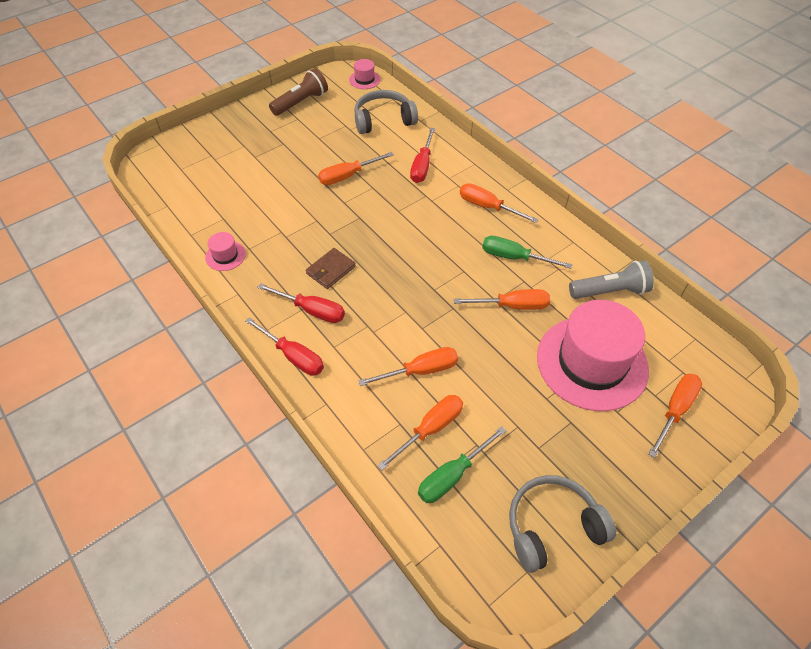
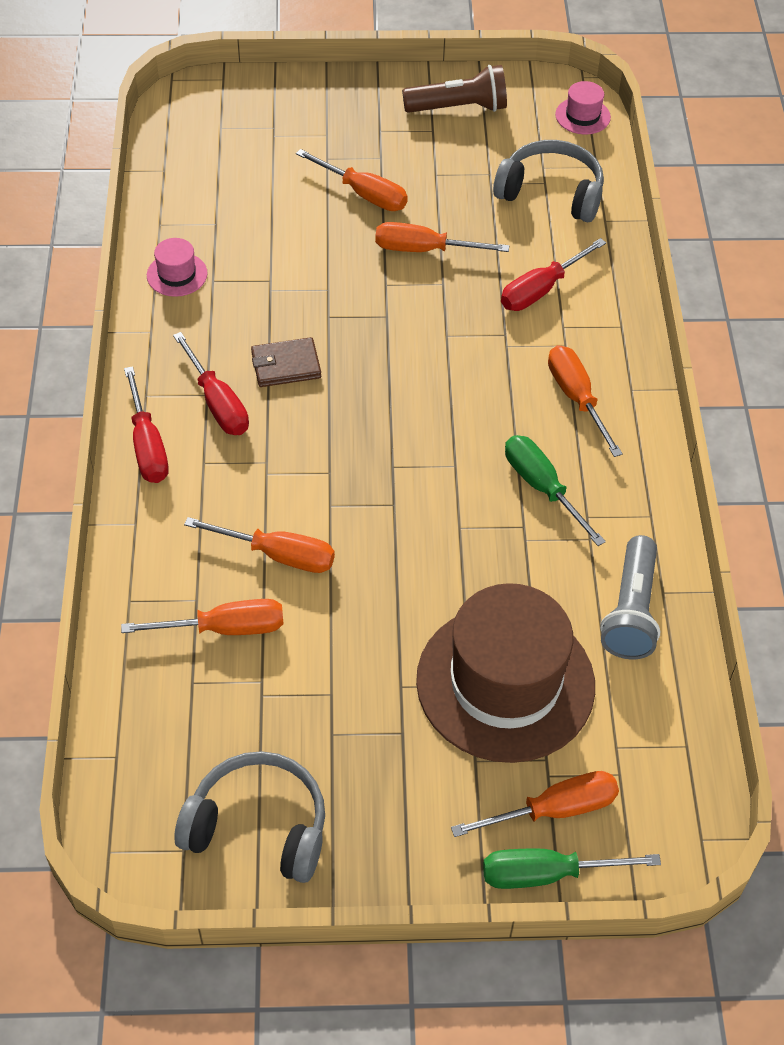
camera: 35 degrees right, 0 degrees up
green screwdriver [418,426,506,503] -> green screwdriver moved to [483,848,661,889]
orange screwdriver [454,289,550,310] -> orange screwdriver moved to [296,149,408,211]
pink hat [537,300,649,411] -> brown hat [416,583,595,763]
grey flashlight [569,260,654,299] -> grey flashlight turned 75 degrees clockwise [600,535,660,659]

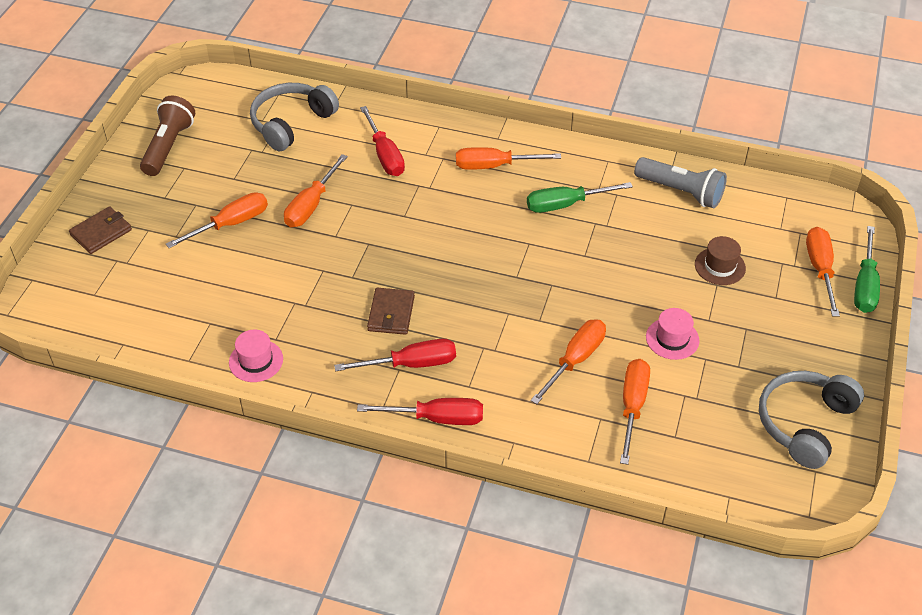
camera: 70 degrees left, 5 degrees down
brown hat [416,583,595,763] -> brown hat [695,236,746,285], size x0.41
pink hat [555,81,611,134] -> pink hat moved to [646,308,699,360]
none -> brown wallet [69,206,132,254]

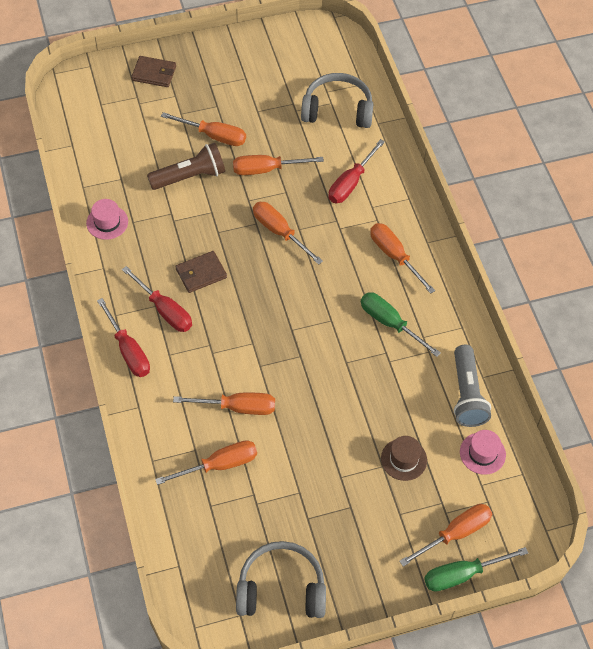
camera: 55 degrees right, 10 degrees up
brown flashlight [140,95,195,176] -> brown flashlight moved to [147,143,225,190]
pink hat [646,308,699,360] -> pink hat moved to [460,430,506,475]
none -> orange screwdriver [253,202,323,265]

